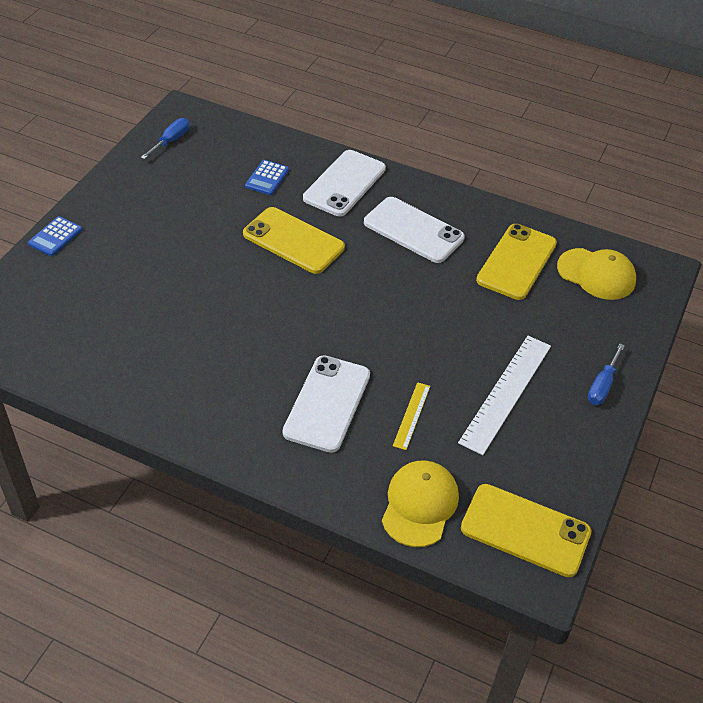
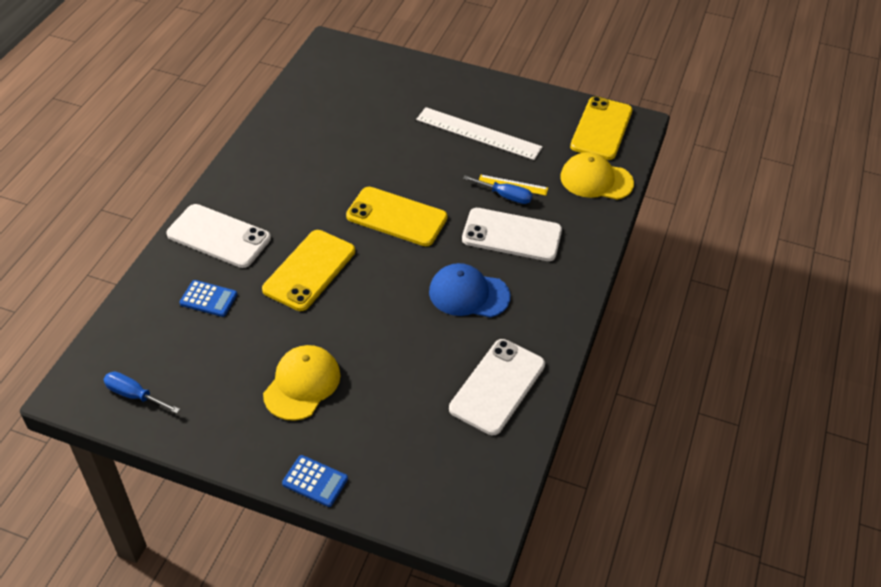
camera: 95 degrees left, 0 degrees up
white phone [364,197,465,263] -> white phone moved to [449,339,545,435]
yellow phone [476,224,557,300] -> yellow phone moved to [346,187,448,246]
yellow cap [557,248,636,300] -> yellow cap moved to [263,345,341,421]
blue screwdriver [588,344,625,405] -> blue screwdriver moved to [463,175,533,204]
none -> blue cap [429,263,510,318]

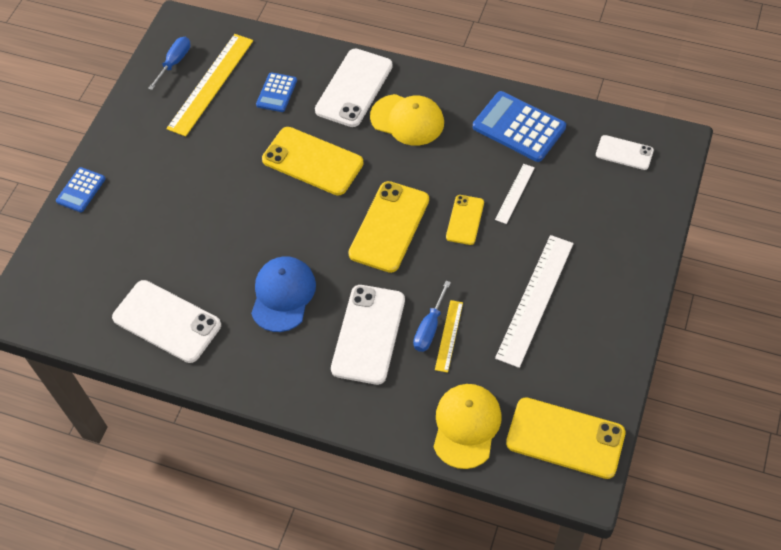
camera: 95 degrees right, 10 degrees up
yellow cap [263,345,341,421] -> yellow cap moved to [370,94,444,146]
none -> yellow ruler [166,34,253,137]
none -> yellow phone [446,195,484,245]
none -> blue calculator [473,91,566,162]
none -> white ruler [495,164,535,224]
none -> white phone [596,135,654,170]

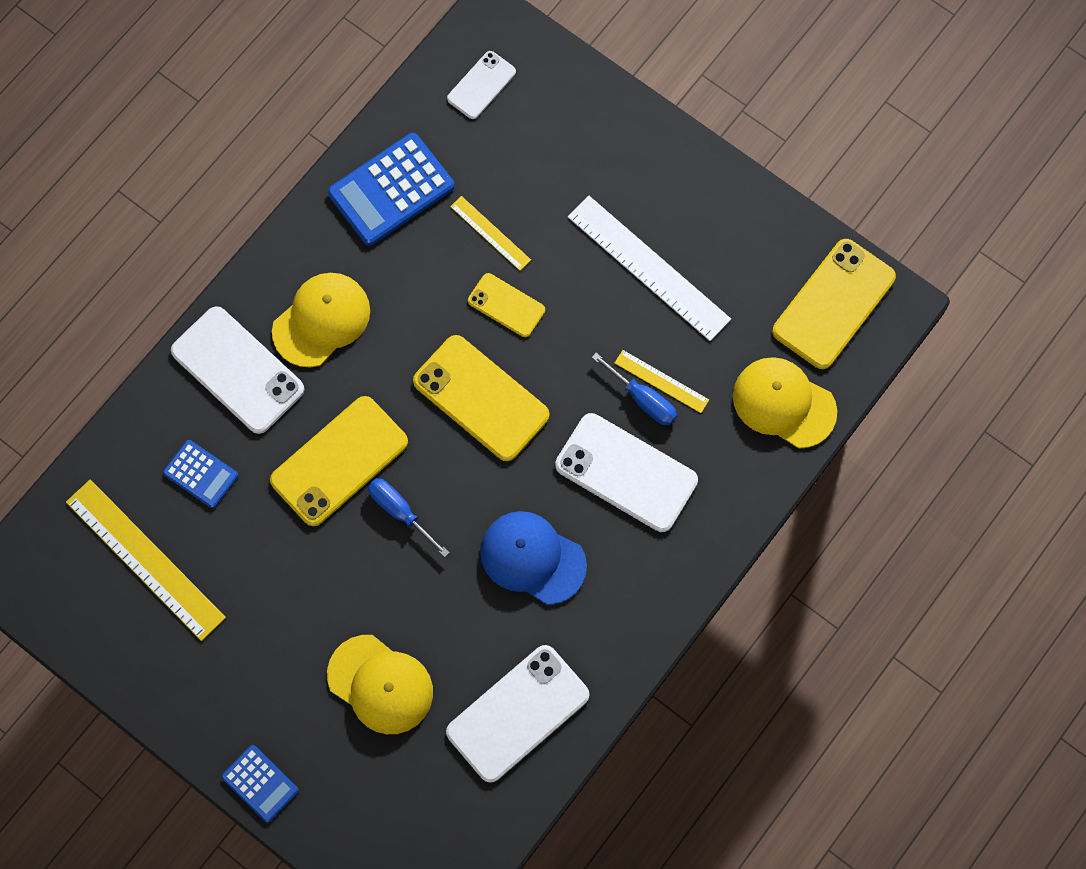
camera: 75 degrees left, 15 degrees up
blue screwdriver [148,37,191,90] -> blue screwdriver moved to [368,478,450,557]
white ruler [495,164,535,224] -> yellow ruler [450,196,531,271]
none -> yellow cap [327,635,433,734]

